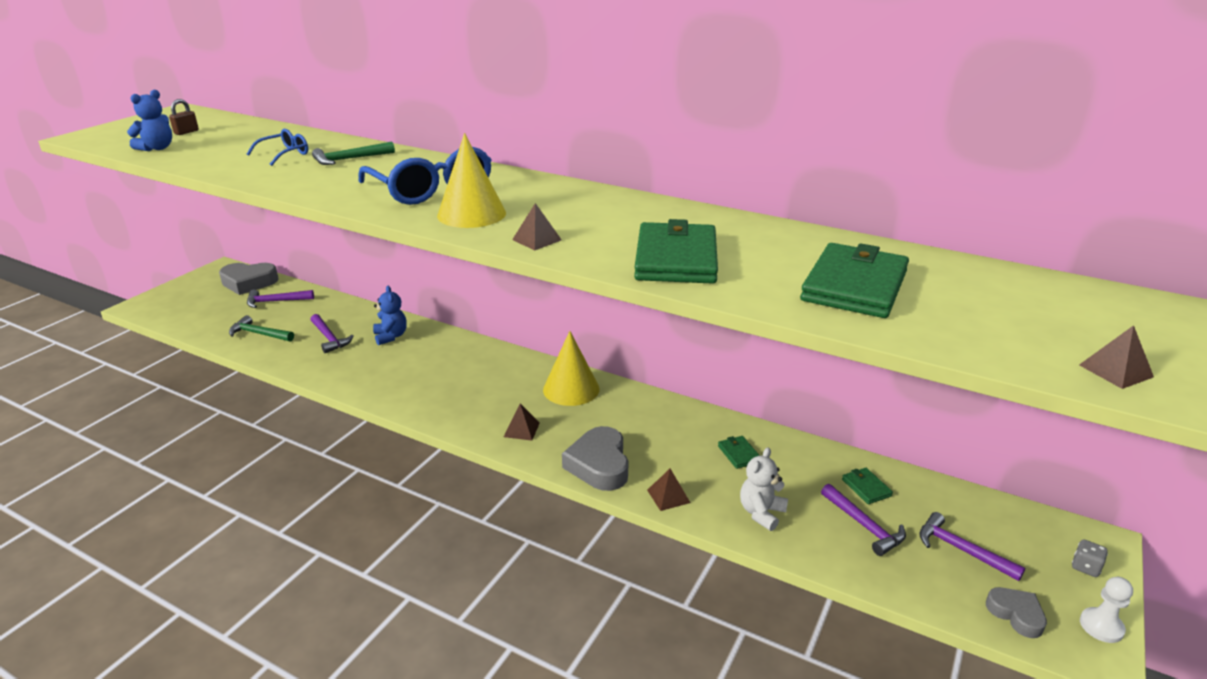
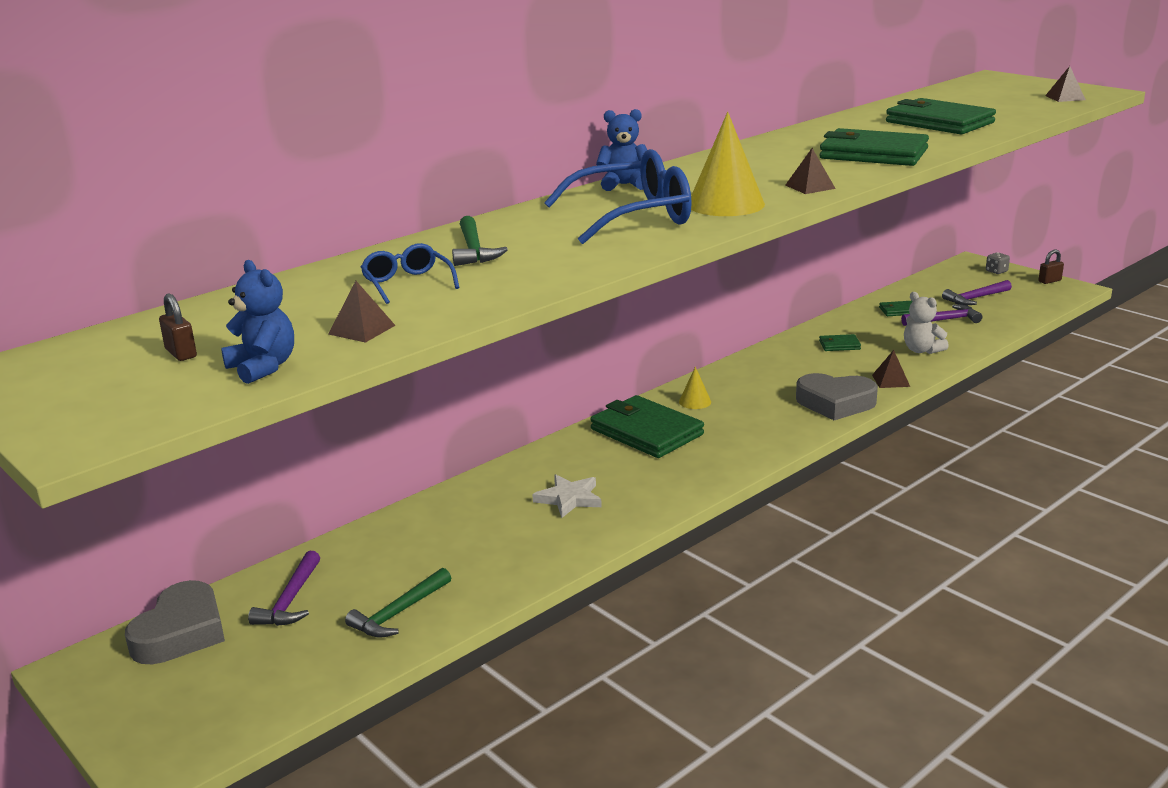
camera: 70 degrees left, 5 degrees down
purple hammer [311,314,353,353] -> none
blue teddy bear [373,286,407,345] -> blue teddy bear moved to [596,109,647,191]
brown pyramid [504,404,540,441] -> brown pyramid moved to [328,281,396,343]
yellow cone [543,331,599,406] -> yellow cone [679,366,711,409], size x0.50
grey heart [986,587,1047,638] -> none
white pawn [1080,577,1133,643] -> brown padlock [1038,249,1064,284]
none -> white star [532,474,602,518]
none -> green wallet [590,395,704,458]

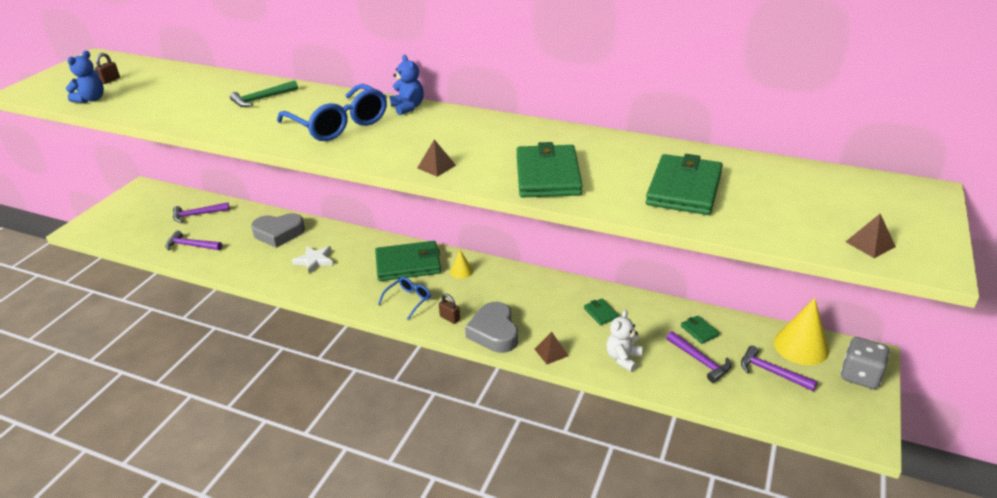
camera: 65 degrees right, 10 degrees up
grey heart [125,580,225,664] -> grey heart moved to [251,213,305,248]
brown pyramid [328,281,396,343] -> none
green hammer [345,568,451,638] -> purple hammer [165,230,222,250]
blue glasses [361,243,460,304] -> blue glasses moved to [378,277,431,320]
green wallet [590,395,704,458] -> green wallet turned 60 degrees clockwise [375,241,441,281]
yellow cone [691,112,765,216] -> yellow cone moved to [774,298,829,365]
grey dice [986,252,1010,274] -> grey dice [841,337,890,389], size x1.96
brown padlock [1038,249,1064,284] -> brown padlock moved to [439,294,460,324]

